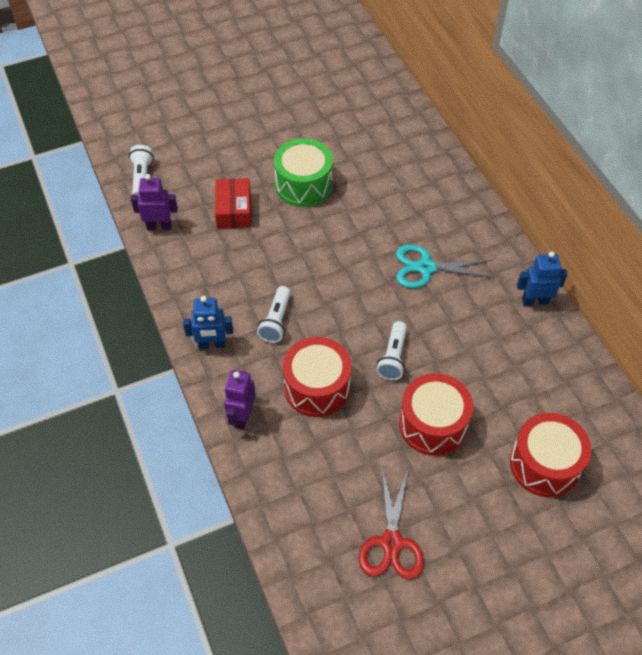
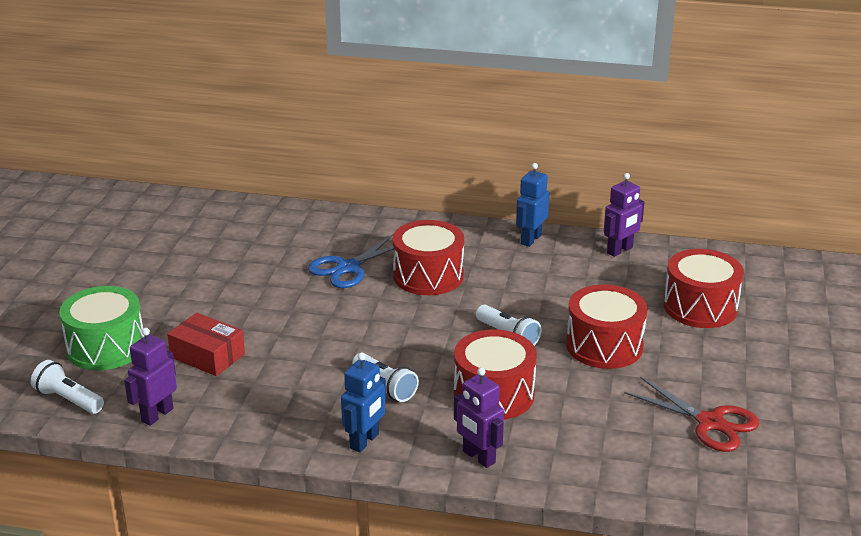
camera: 55 degrees left, 25 degrees down
green drum [274,138,333,207] -> green drum moved to [59,286,144,370]
turquoise scissors [396,244,494,288] -> red drum [393,220,464,295]
none -> blue scissors [308,234,394,288]
none -> purple robot [604,173,645,257]

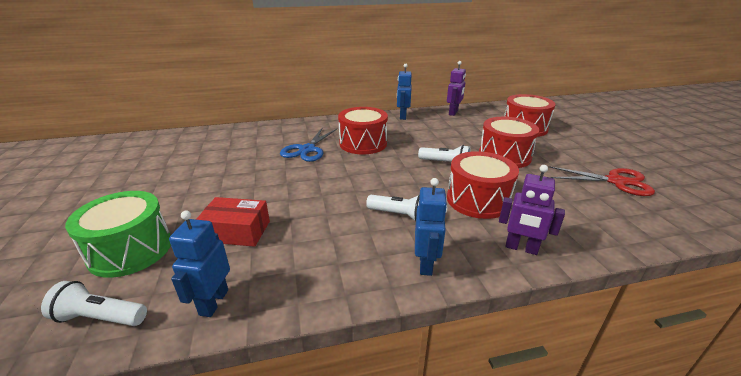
camera: 25 degrees left, 0 degrees up
purple robot [124,328,177,426] -> blue robot [169,210,230,317]

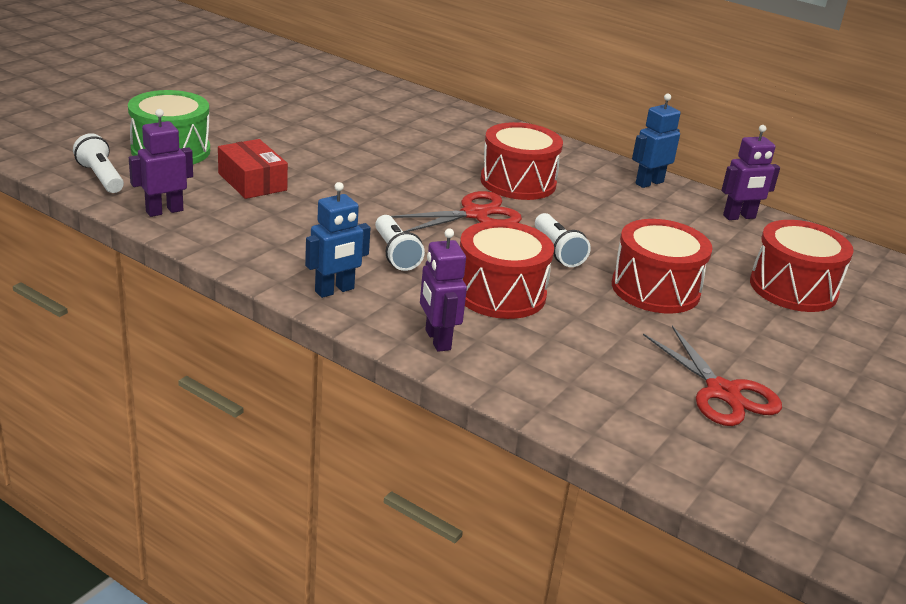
camera: 45 degrees right, 0 degrees up
blue robot [169,210,230,317] -> purple robot [129,109,193,217]
blue scissors [280,128,337,162] -> none
none -> red scissors [391,191,522,232]

